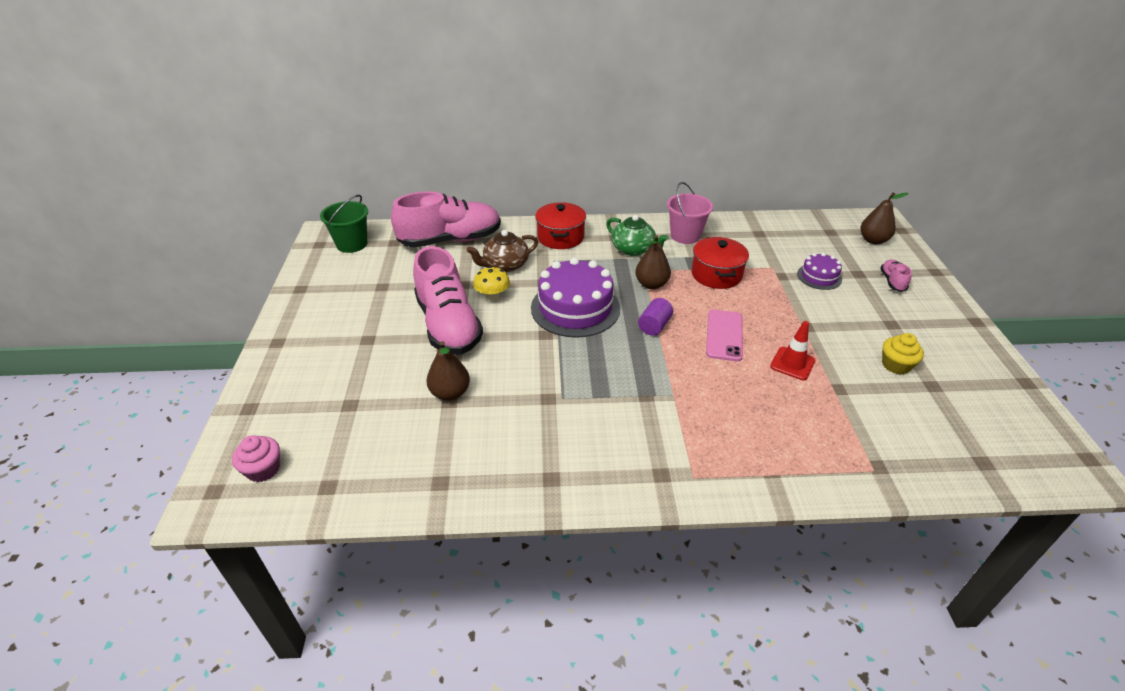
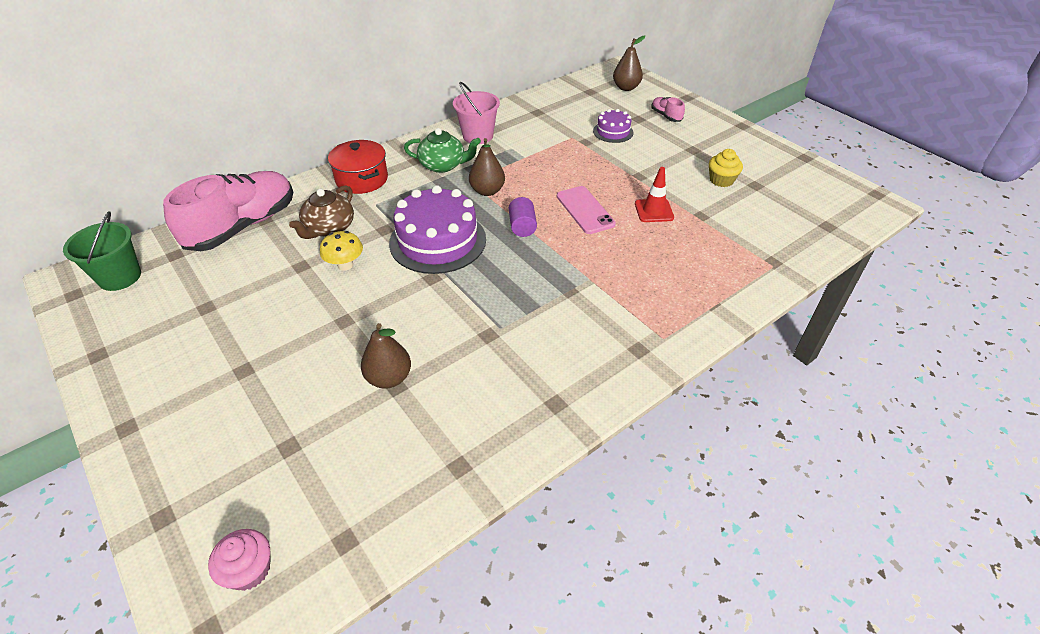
camera: 35 degrees left, 5 degrees up
pink shoe [413,246,483,354] -> none
red pot [692,237,749,289] -> none

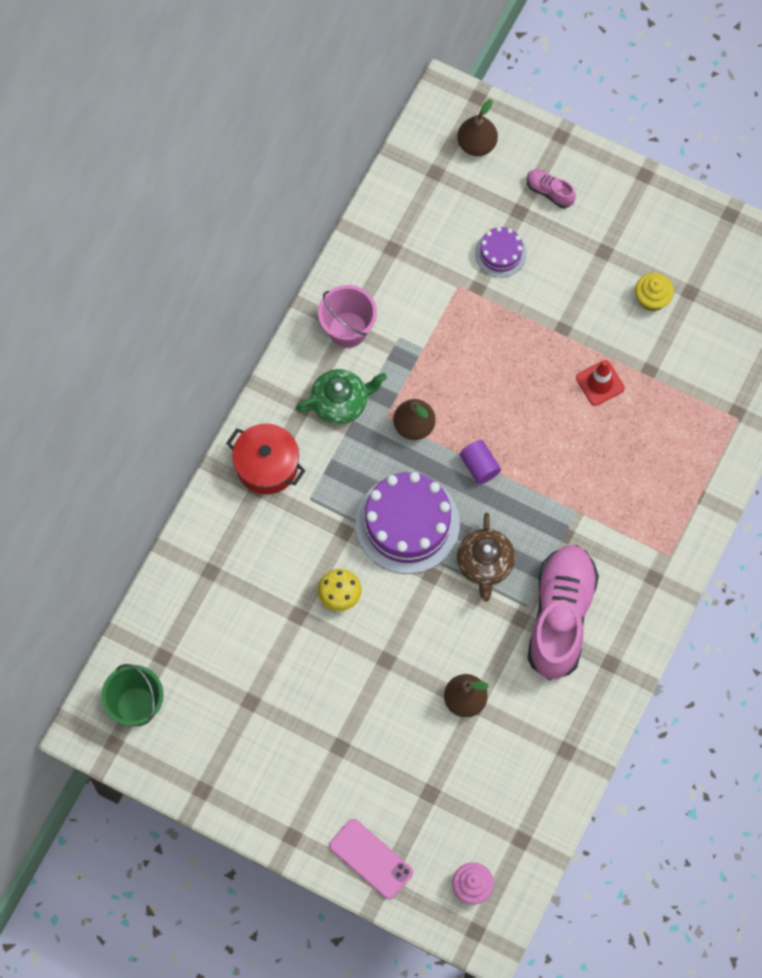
camera: 25 degrees left, 25 degrees up
pink shoe [163,171,293,251] -> pink shoe moved to [528,545,599,680]
brown teapot [289,185,354,239] -> brown teapot moved to [457,513,515,602]
pink phone [557,186,616,234] -> pink phone moved to [329,819,413,900]

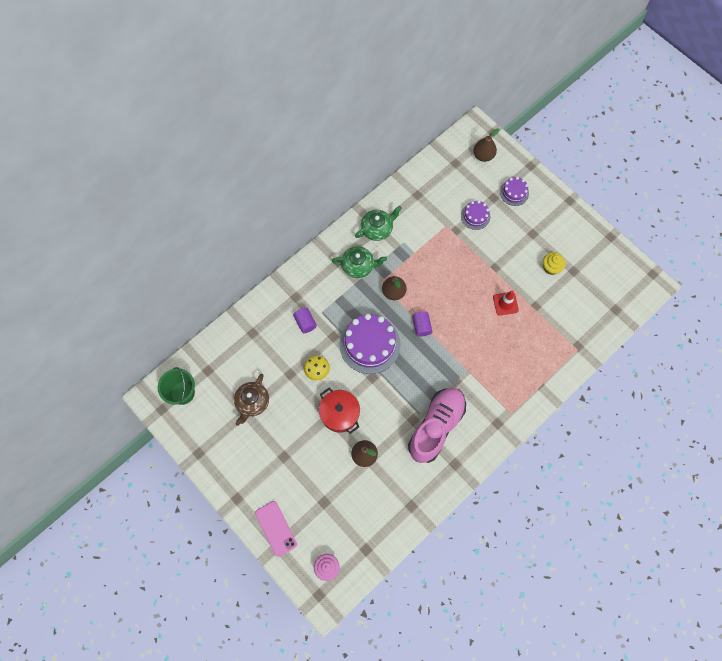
camera: 20 degrees right, 0 degrees up
red pot [226,424,306,494] -> red pot moved to [319,388,360,434]
pink bucket [318,285,377,348] -> green teapot [355,206,402,241]
brown teapot [457,513,515,602] -> brown teapot moved to [234,374,269,426]
pink shoe [527,170,576,208] -> purple cake [500,177,529,206]
none -> purple cylinder [293,307,317,333]

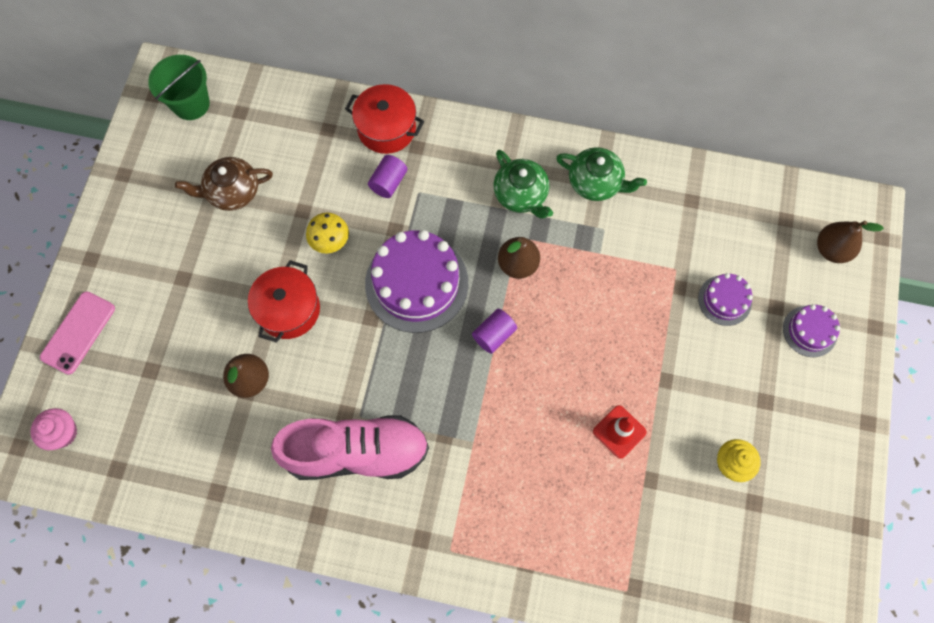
camera: 55 degrees right, 0 degrees up
none -> red pot [345,84,424,154]

